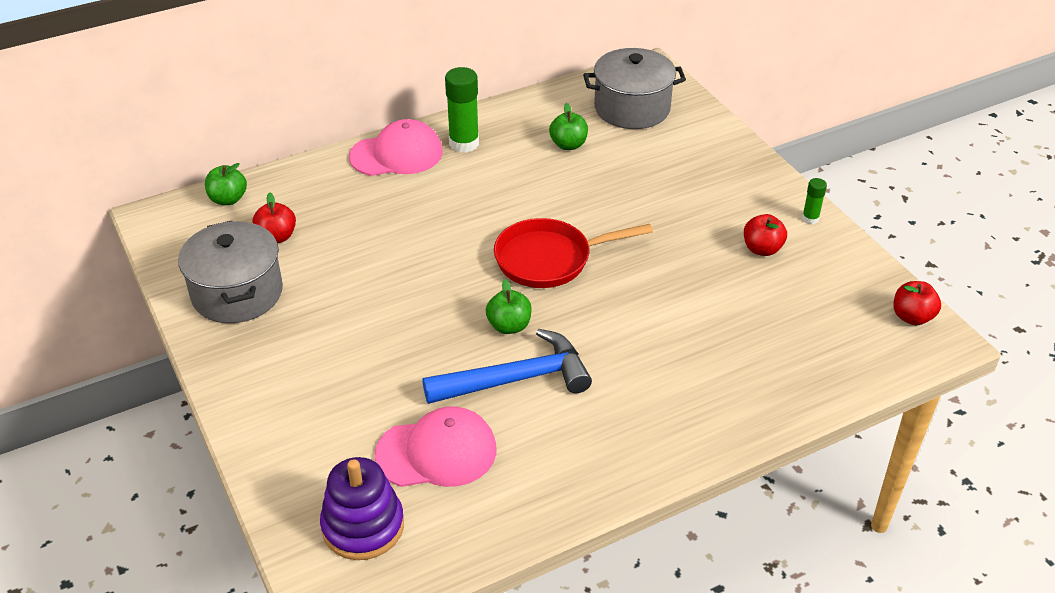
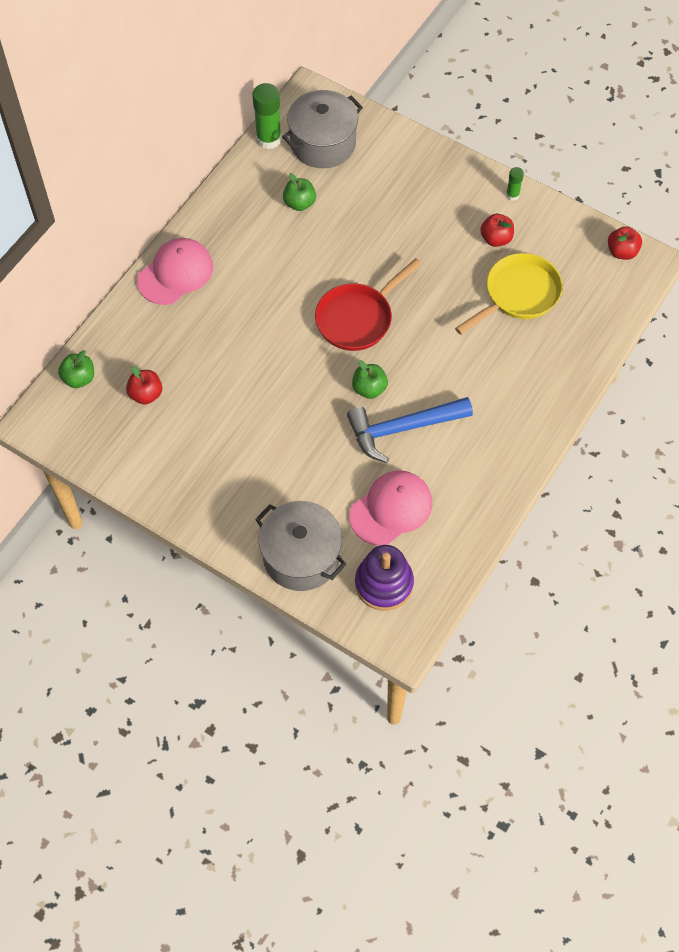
camera: 30 degrees left, 20 degrees up
grey pot [178,221,283,323] -> grey pot moved to [255,501,347,591]
blue hammer [422,329,592,404] -> blue hammer turned 150 degrees counterclockwise [347,397,473,463]
green glue stick [445,67,479,153] -> green glue stick moved to [252,83,282,149]
none -> yellow pan [455,253,563,335]

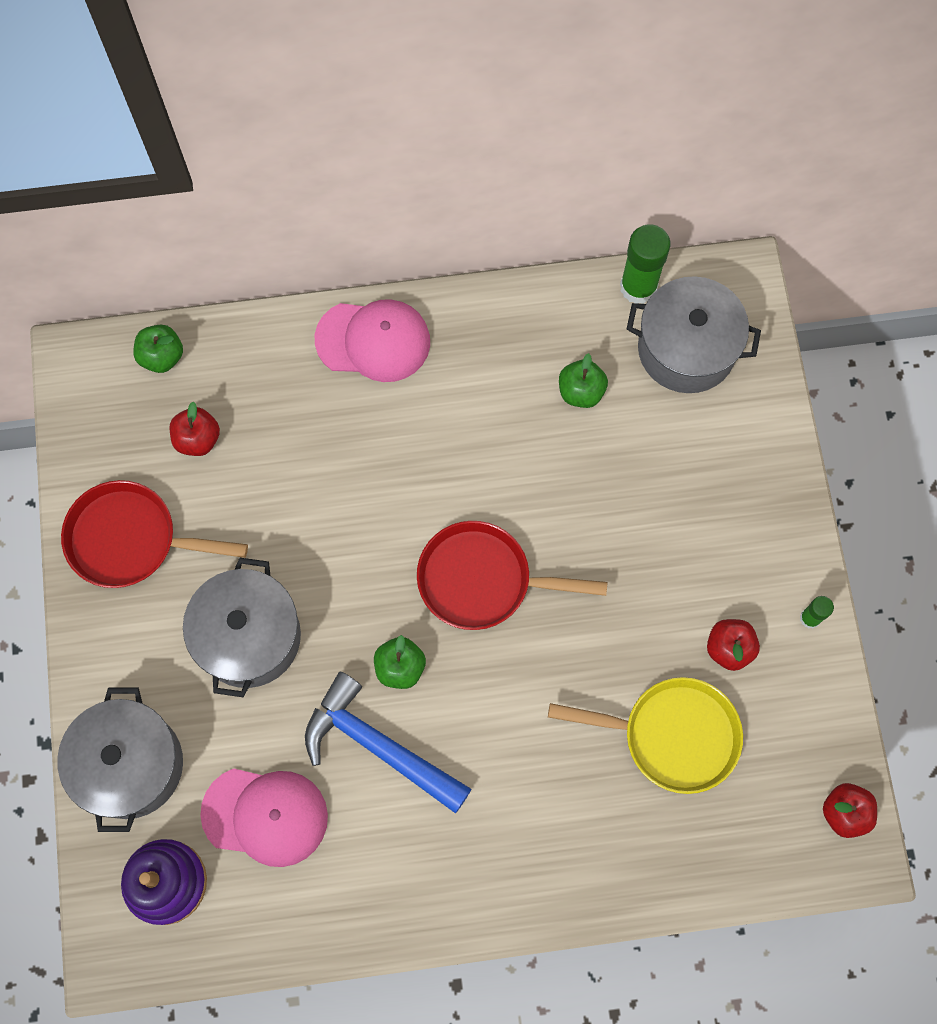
camera: 50 degrees right, 10 degrees up
none -> red pan [61,480,248,588]
none -> grey pot [183,558,301,697]

